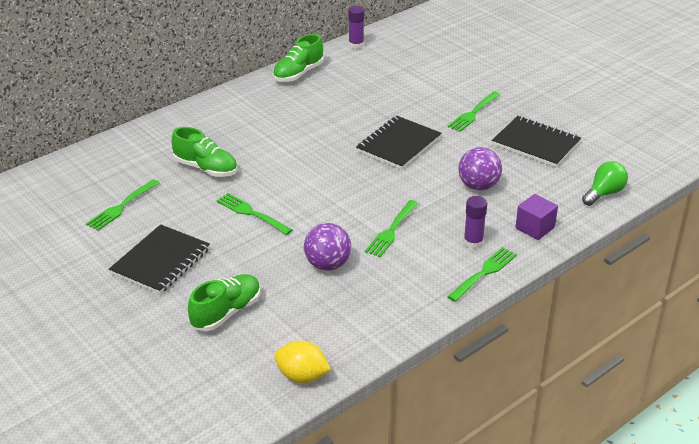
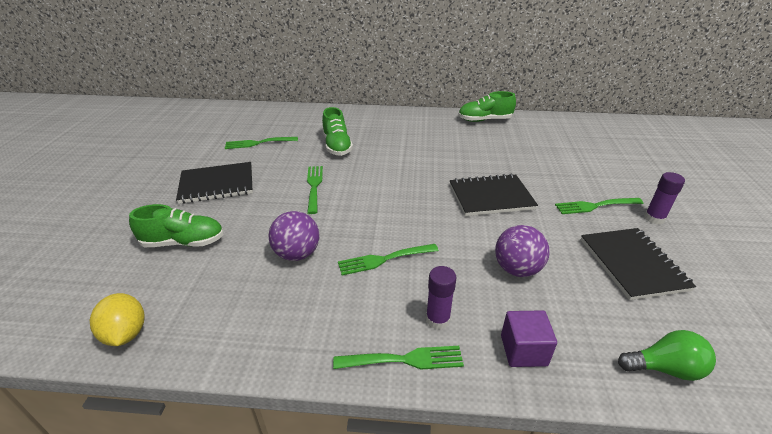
camera: 45 degrees right, 0 degrees up
purple glue stick [348,6,365,49] -> purple glue stick moved to [644,172,685,225]

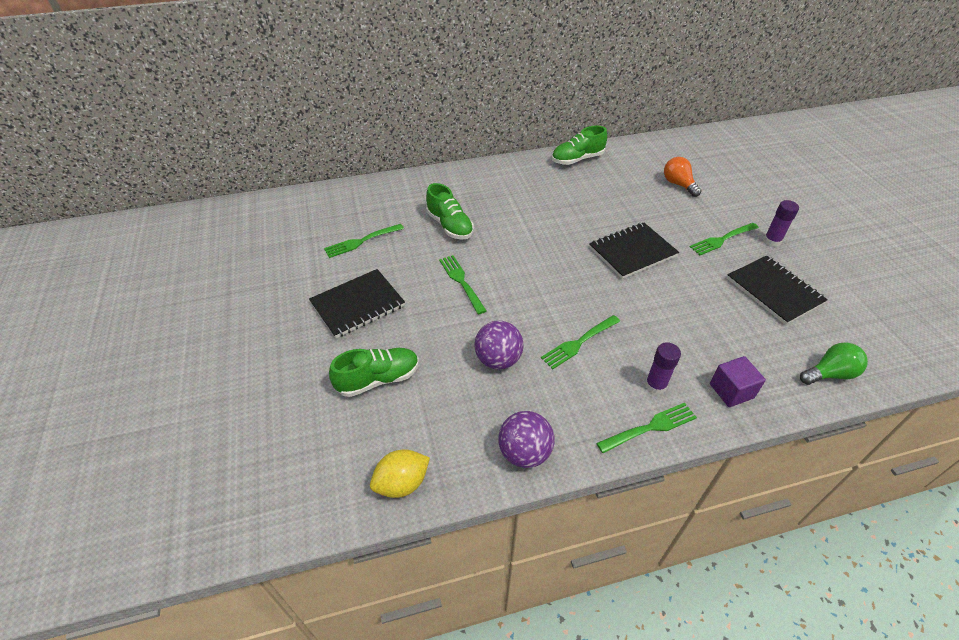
camera: 20 degrees left, 10 degrees up
yellow lemon [90,293,144,346] -> yellow lemon turned 75 degrees counterclockwise [370,450,430,498]
purple ball [495,225,550,277] -> purple ball moved to [498,411,555,468]
none -> orange light bulb [664,157,701,197]

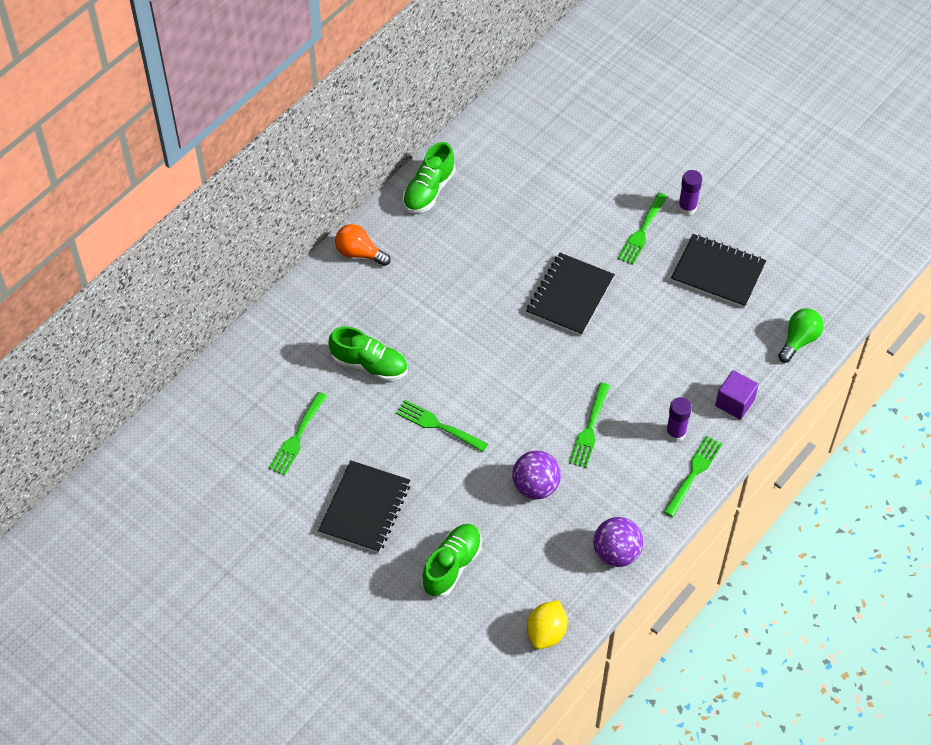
camera: 35 degrees left, 10 degrees up
orange light bulb [664,157,701,197] -> orange light bulb moved to [335,224,391,266]

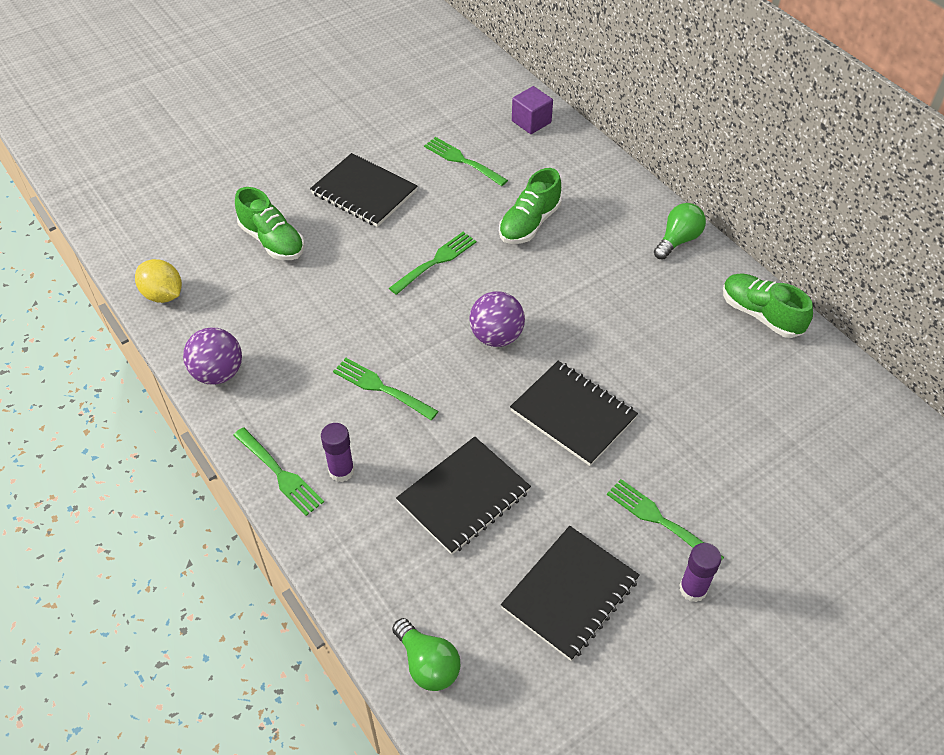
camera: 105 degrees right, 5 degrees down
orange light bulb [335,224,391,266] -> green light bulb [654,203,706,260]
purple ball [512,451,561,499] -> purple ball moved to [469,291,525,347]
purple cube [715,370,759,419] -> purple cube moved to [512,86,553,134]
none -> black notebook [396,436,531,555]

